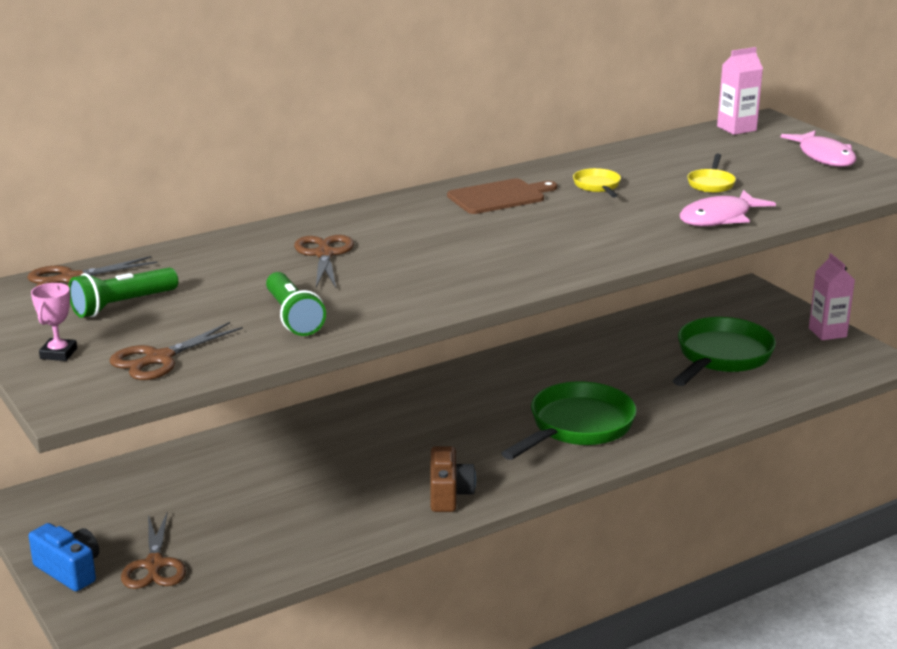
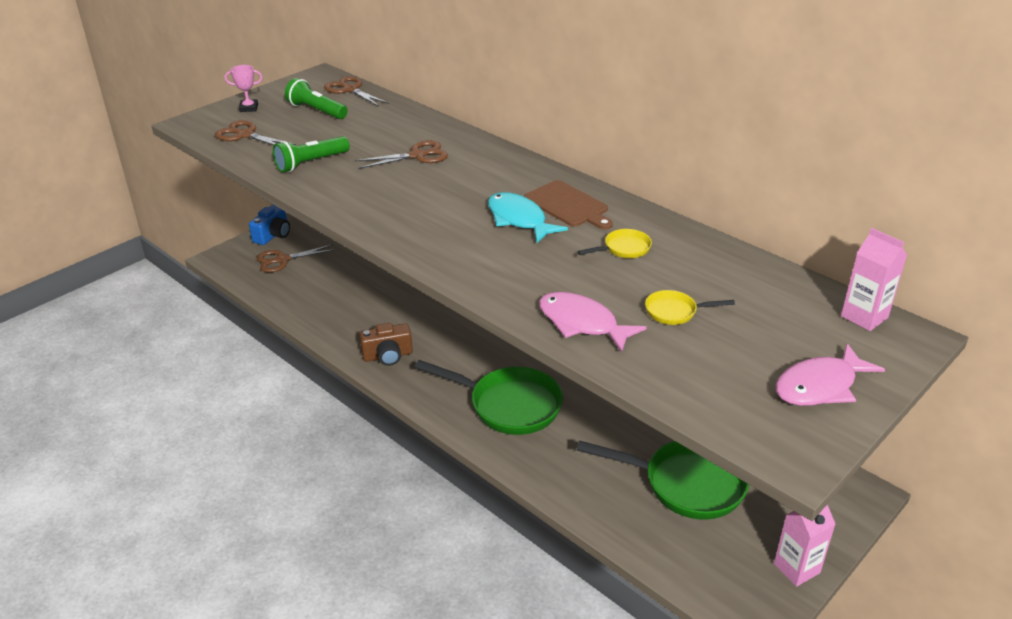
camera: 75 degrees right, 10 degrees up
none -> turquoise fish [488,192,568,243]

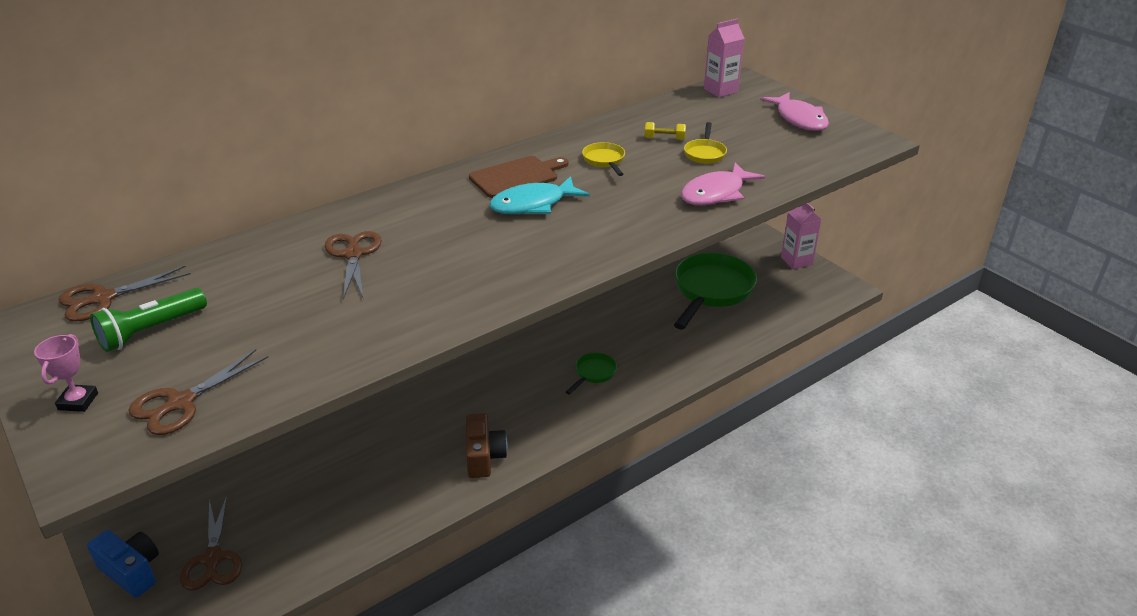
camera: 80 degrees left, 0 degrees up
green flashlight [273,136,350,172] -> none
green pan [414,360,563,435] -> green pan [566,353,617,395], size x0.46
none -> yellow dumbbell [645,122,686,140]

